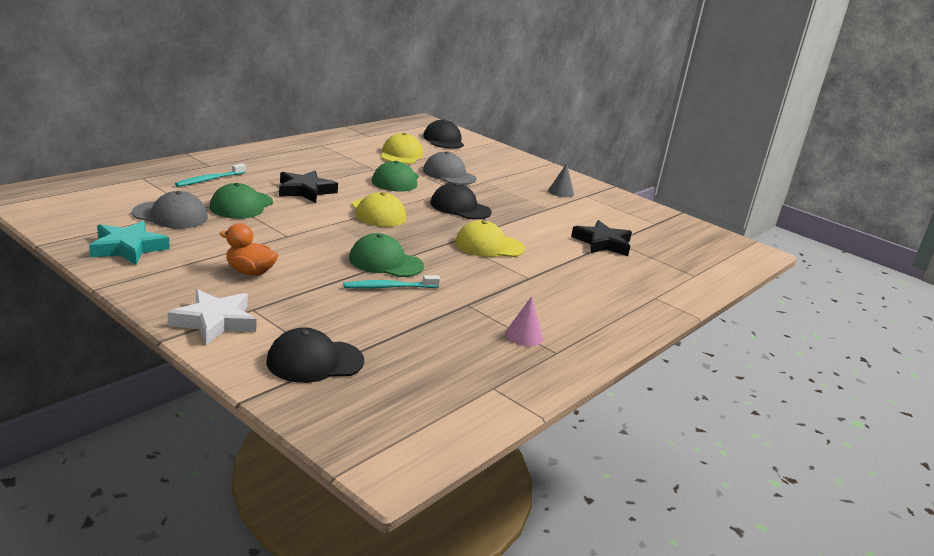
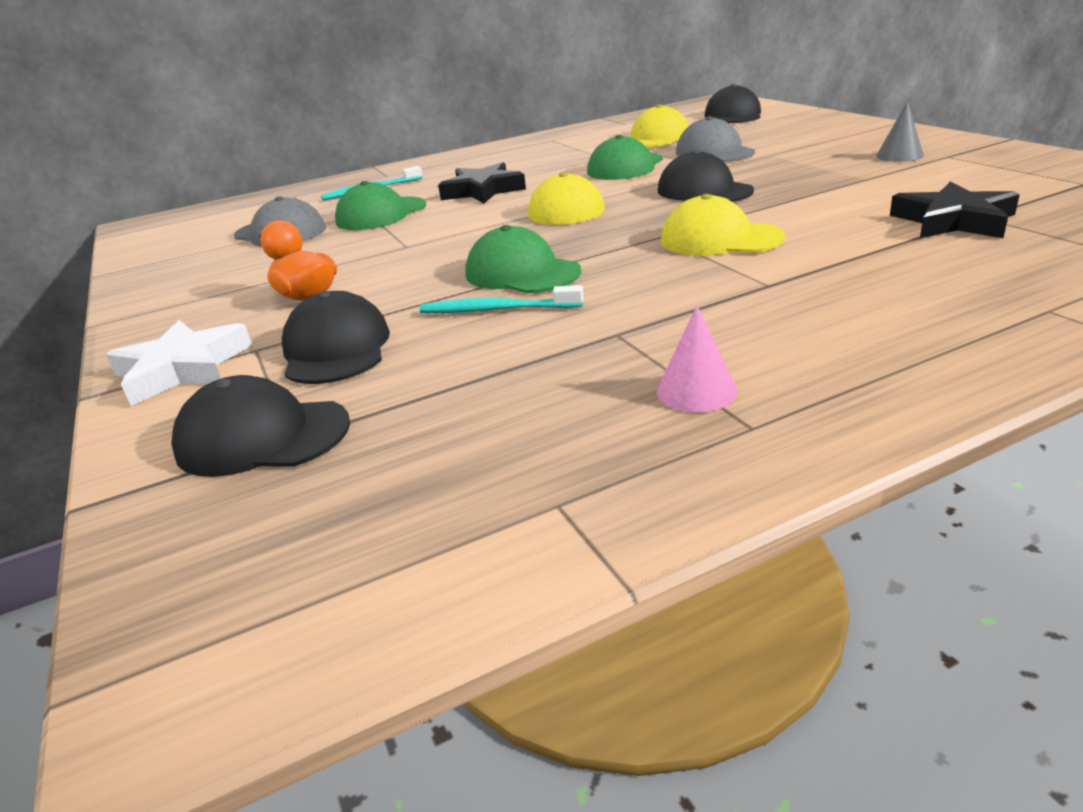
camera: 30 degrees right, 5 degrees up
turquoise star [89,221,170,265] -> none
none -> black cap [282,291,390,384]

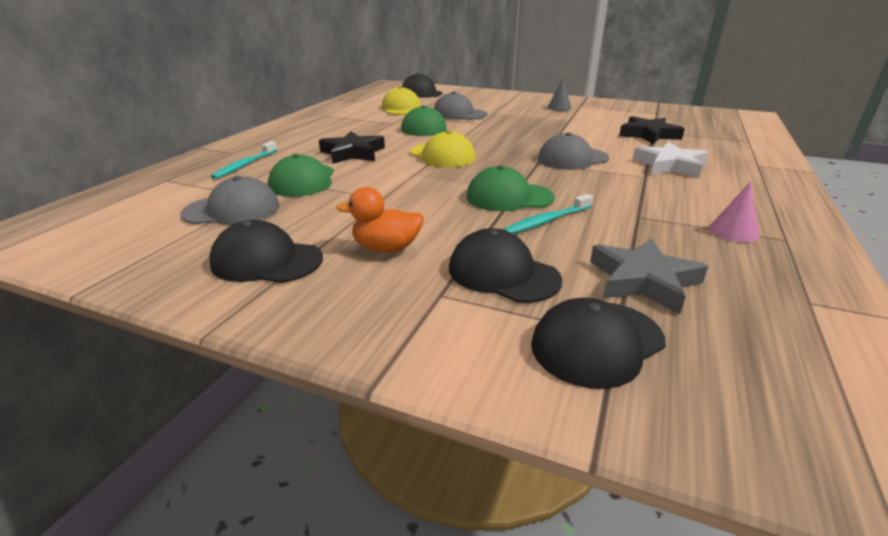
camera: 45 degrees left, 0 degrees up
white star [106,320,252,406] -> white star moved to [633,142,708,178]
black cap [658,150,754,202] -> black cap moved to [209,220,323,283]
yellow cap [661,194,785,256] -> grey cap [538,132,609,170]
none -> grey star [590,238,708,314]

